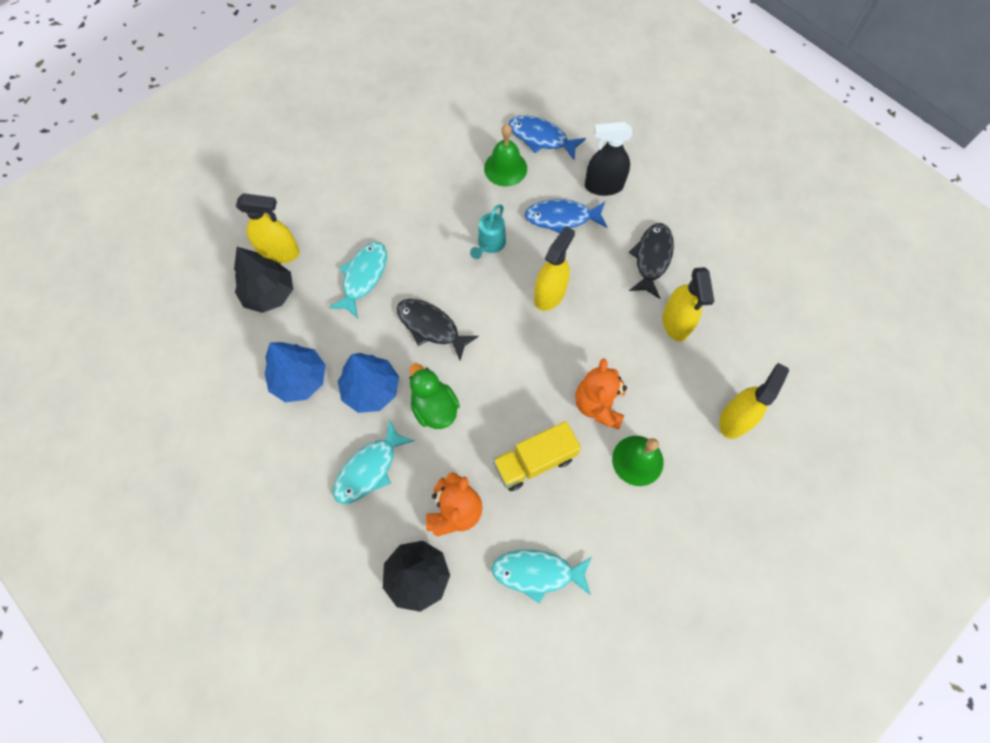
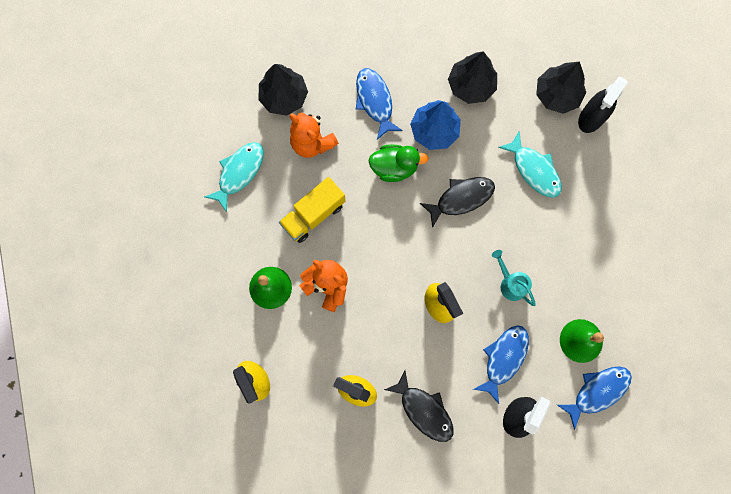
camera: 120 degrees right, 10 degrees up
yellow spray bottle [236,193,300,263] -> black spray bottle [578,77,628,133]
blue tree [264,342,326,402] -> black tree [448,51,497,104]
turquoise fish [333,420,415,504] -> blue fish [356,68,403,140]
yellow truck [493,421,581,491] -> yellow truck turned 135 degrees counterclockwise [279,177,345,243]

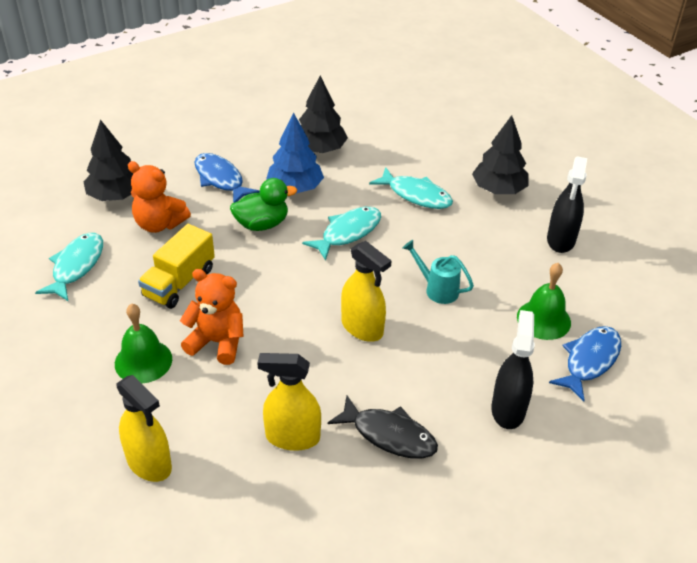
camera: 20 degrees left, 35 degrees down
black fish [420,177,495,228] -> turquoise fish [302,207,381,261]
blue fish [473,325,529,404] -> none
black tree [536,61,586,114] -> black tree moved to [472,115,529,194]
black spray bottle [578,77,628,133] -> black spray bottle moved to [547,156,587,253]

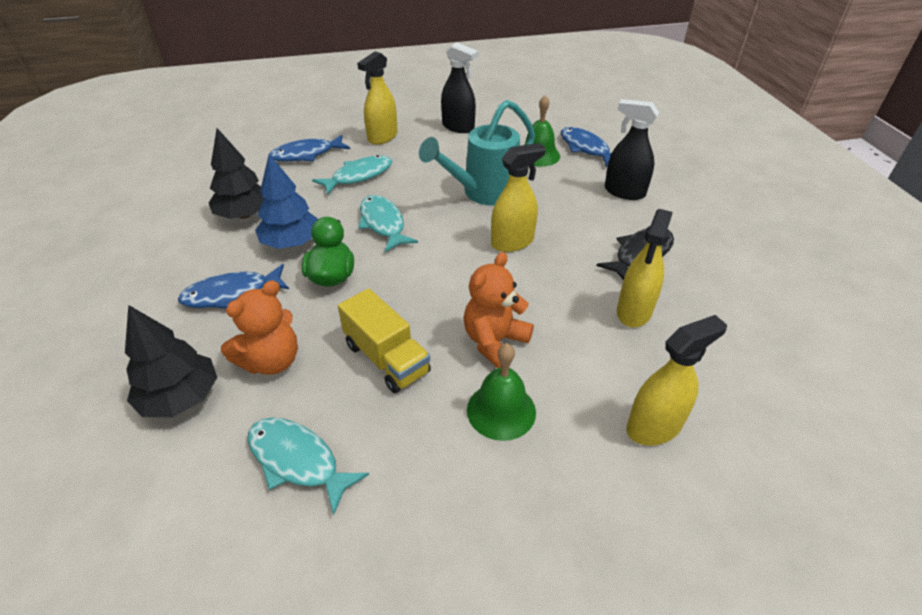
camera: 70 degrees left, 0 degrees up
turquoise watering can [403,240,474,304] -> turquoise watering can [419,100,535,206], size x1.89
black tree [472,115,529,194] -> yellow spray bottle [357,51,398,145]
none -> blue fish [269,135,350,161]

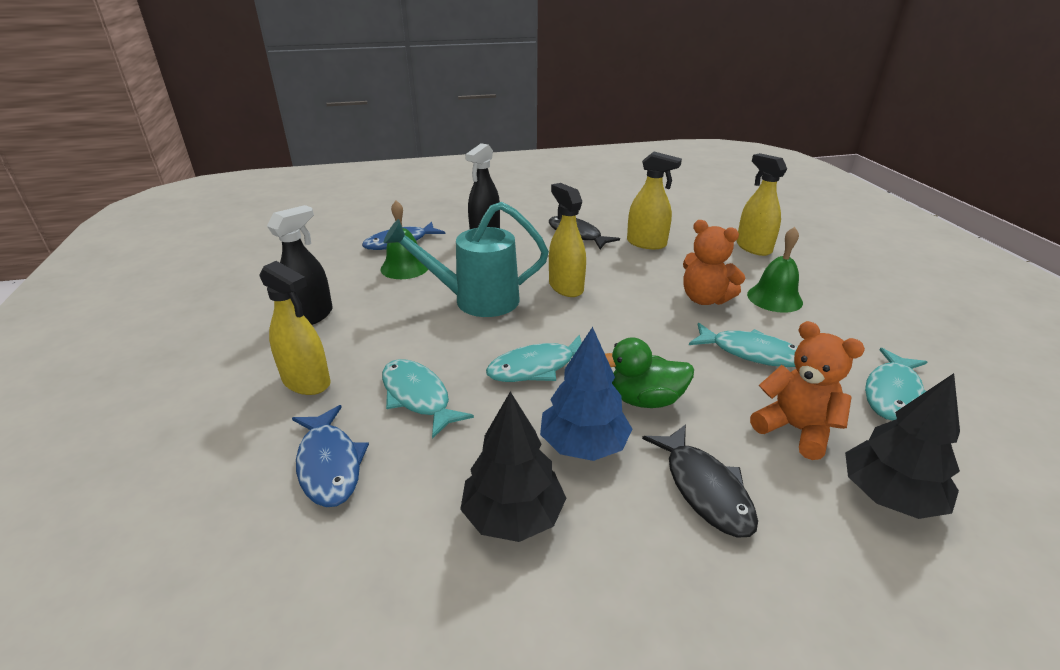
camera: 90 degrees left, 10 degrees down
blue fish [178,264,289,309] -> black fish [642,424,758,537]
yellow truck [338,288,431,393] -> turquoise fish [689,323,798,367]
turquoise watering can [419,100,535,206] -> turquoise watering can turned 120 degrees clockwise [384,202,549,317]

